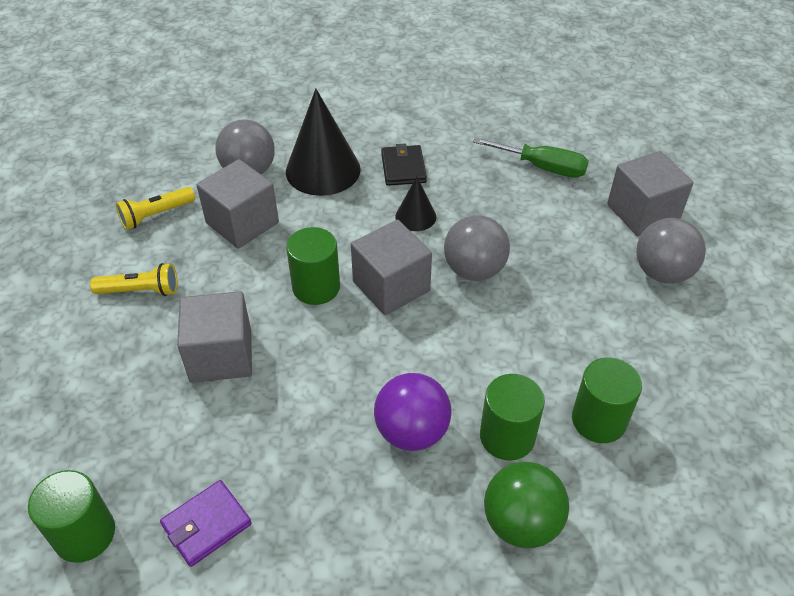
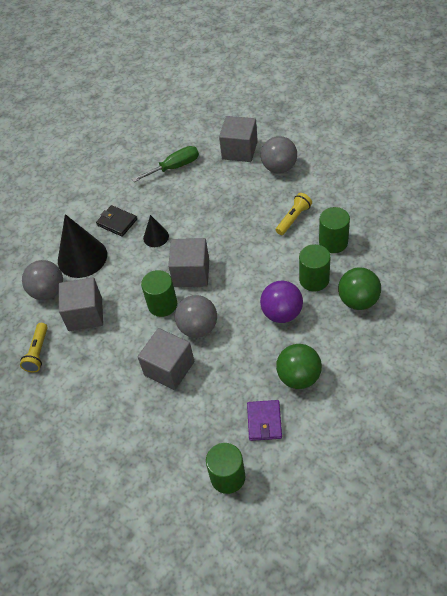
camera: 45 degrees left, 5 degrees up
yellow flashlight [90,263,177,296] -> yellow flashlight moved to [276,193,312,235]
grey ball [444,215,510,281] -> grey ball moved to [175,295,217,338]
none -> green ball [276,344,322,389]

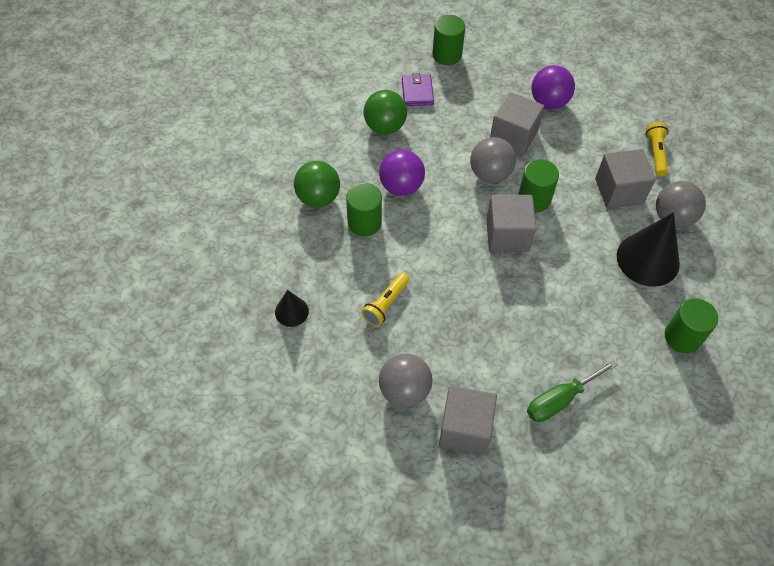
camera: 170 degrees right, 5 degrees up
black wallet [96,205,137,237] -> none
black cone [143,215,169,247] -> black cone moved to [275,290,309,327]
green cylinder [319,207,350,253] -> green cylinder moved to [665,298,718,353]
none -> purple ball [532,65,575,109]

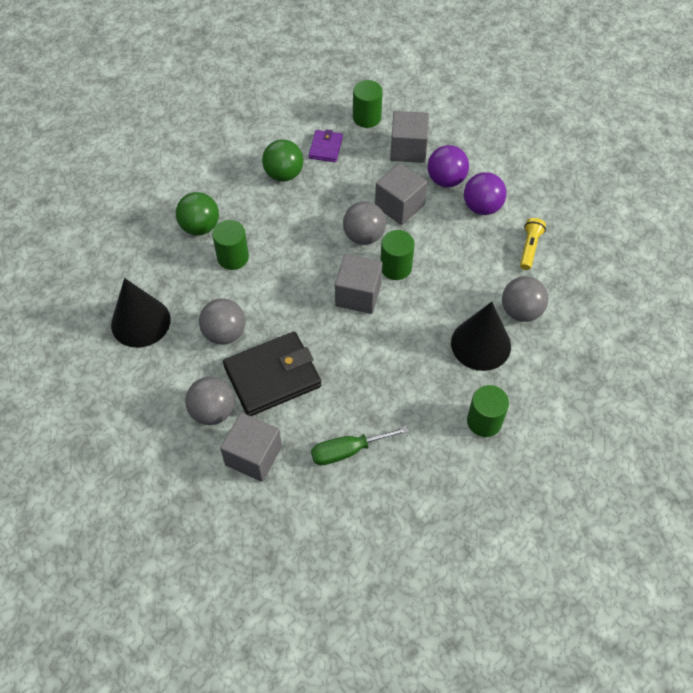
camera: 15 degrees right, 0 degrees up
black cone [275,290,309,327] -> black cone [111,278,171,348], size x1.93
yellow flashlight [361,273,409,326] -> grey ball [199,298,246,345]
purple ball [379,150,425,196] -> purple ball moved to [464,172,507,215]
grey cube [595,149,655,209] -> grey cube moved to [390,111,429,163]
none -> black wallet [223,332,321,416]

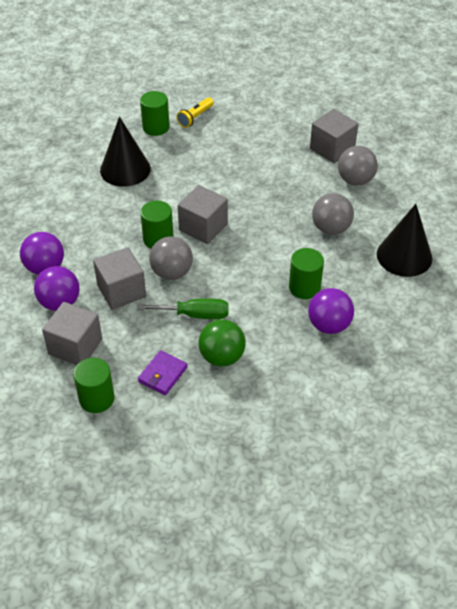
camera: 160 degrees left, 10 degrees down
green ball [176,192,219,235] -> purple ball [308,288,354,334]
black wallet [223,332,321,416] -> none
green screwdriver [311,426,409,465] -> green screwdriver moved to [137,298,229,319]
grey ball [502,276,548,322] -> none
yellow flashlight [520,218,546,270] -> yellow flashlight moved to [176,97,214,128]

